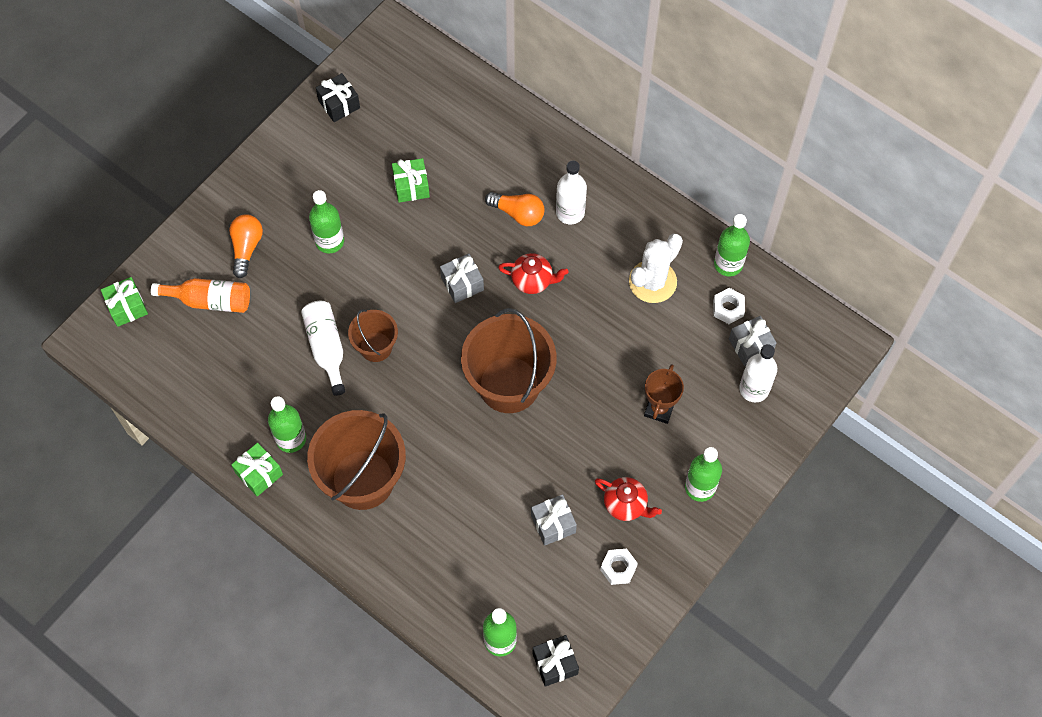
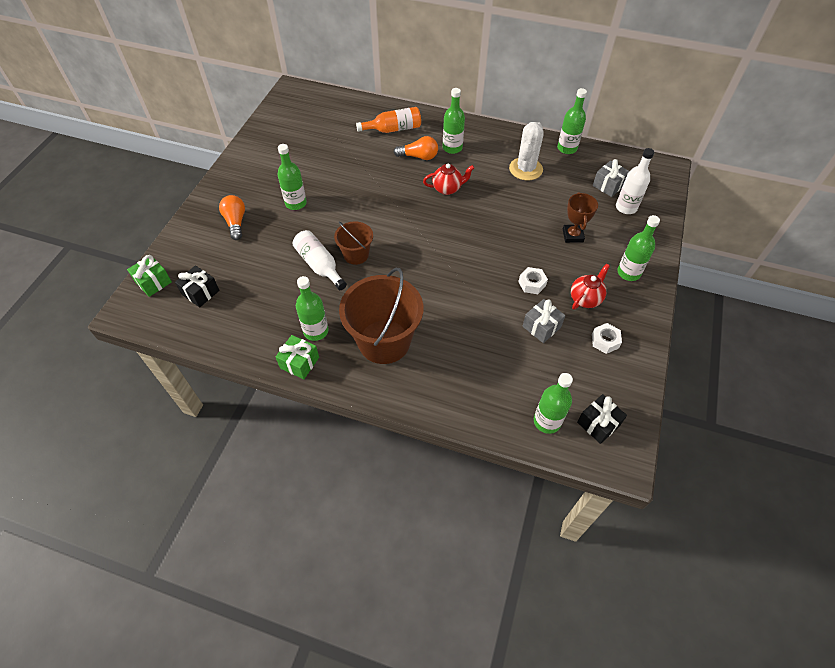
camera: 20 degrees left, 10 degrees down
orange bottle [151,278,250,313] -> orange bottle moved to [356,107,421,133]
black gift [316,73,360,122] -> black gift moved to [175,265,220,307]
green gift [392,158,430,203] -> none
grey gift [440,253,484,303] -> none
brown bucket [461,308,557,413] -> none
white bottle [556,160,587,224] -> green bottle [443,88,465,154]
red teapot [595,477,662,521] -> red teapot turned 60 degrees counterclockwise [571,264,610,309]
white nut [713,288,745,324] -> white nut moved to [518,267,548,294]

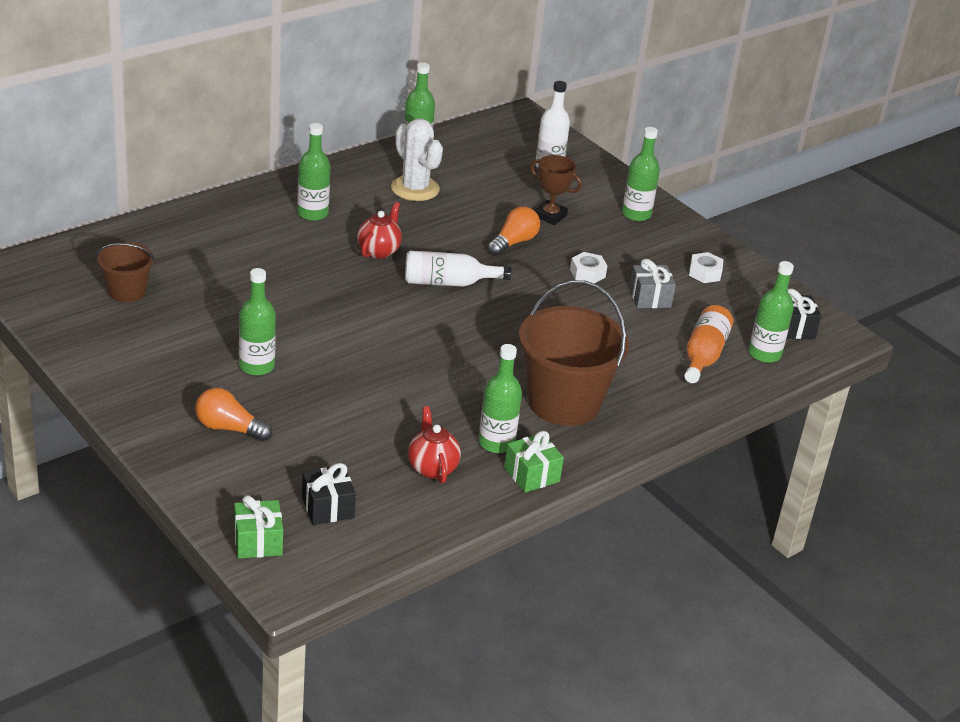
camera: 60 degrees left, 20 degrees down
white bottle [293,230,347,290] -> white bottle moved to [405,251,512,287]
brown bucket [334,221,373,265] -> brown bucket moved to [96,242,155,302]
orange bottle [356,107,421,133] -> orange bottle moved to [684,305,733,383]
orange light bulb [394,136,438,160] -> orange light bulb moved to [487,206,540,256]
red teapot [571,264,610,309] -> red teapot moved to [408,406,461,484]
grey gift [593,159,629,197] -> none

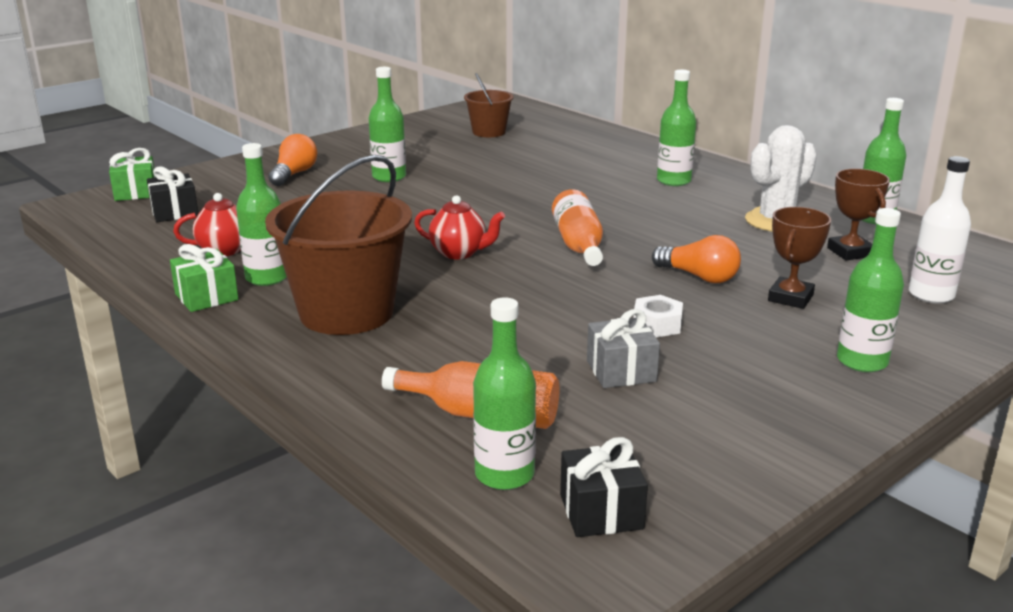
camera: 90 degrees right, 10 degrees down
red teapot [357,202,402,259] -> red teapot moved to [414,195,505,259]
white bottle [405,251,512,287] -> orange bottle [552,189,603,266]
white nut [689,252,723,283] -> none
none -> brown trophy [827,169,890,260]

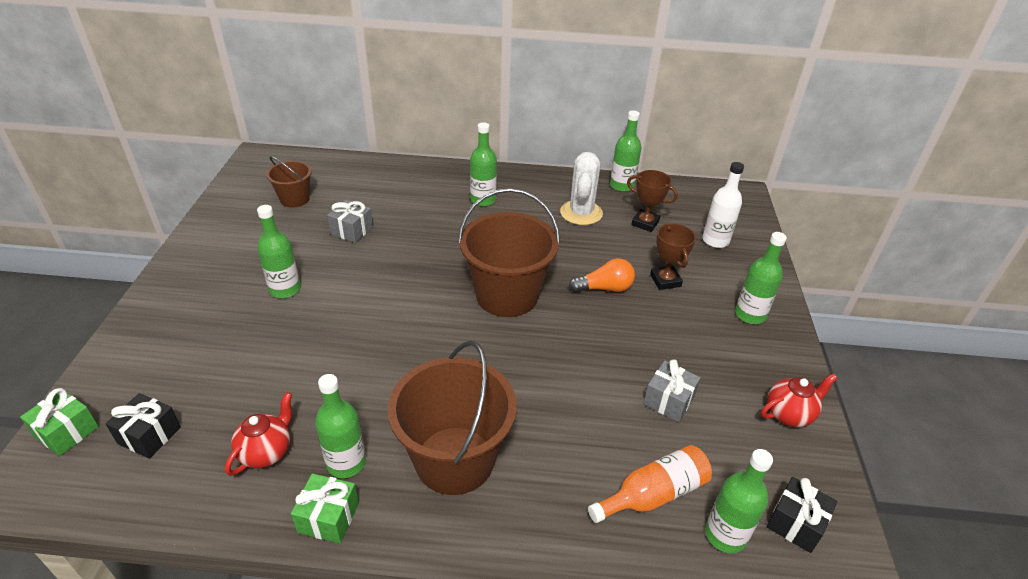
camera: 45 degrees left, 15 degrees up
orange light bulb [269,134,317,186] -> none
red teapot [414,195,505,259] -> red teapot moved to [761,373,837,427]
orange bottle [552,189,603,266] -> brown bucket [458,188,560,317]
white nut [633,295,683,338] -> none
none -> grey gift [327,200,373,243]

